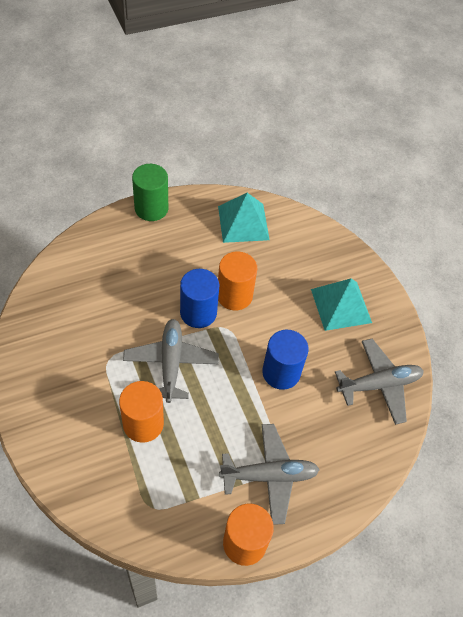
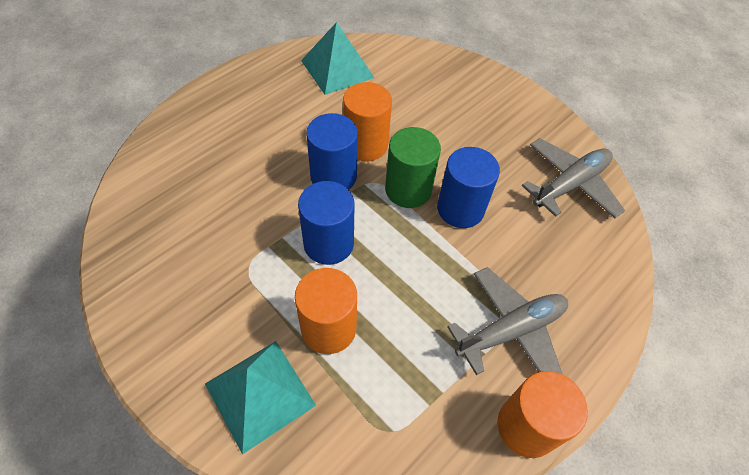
camera: 20 degrees left, 0 degrees up
grey plane [123,319,219,403] -> blue cylinder [298,181,355,265]
green cylinder [132,164,168,221] -> green cylinder moved to [385,127,441,208]
turquoise pyramid [311,279,372,331] -> turquoise pyramid moved to [205,341,316,455]

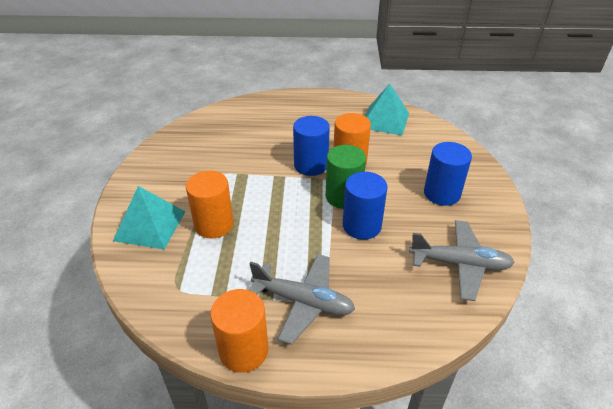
camera: 50 degrees right, 15 degrees down
blue cylinder [298,181,355,265] -> blue cylinder moved to [424,142,472,206]

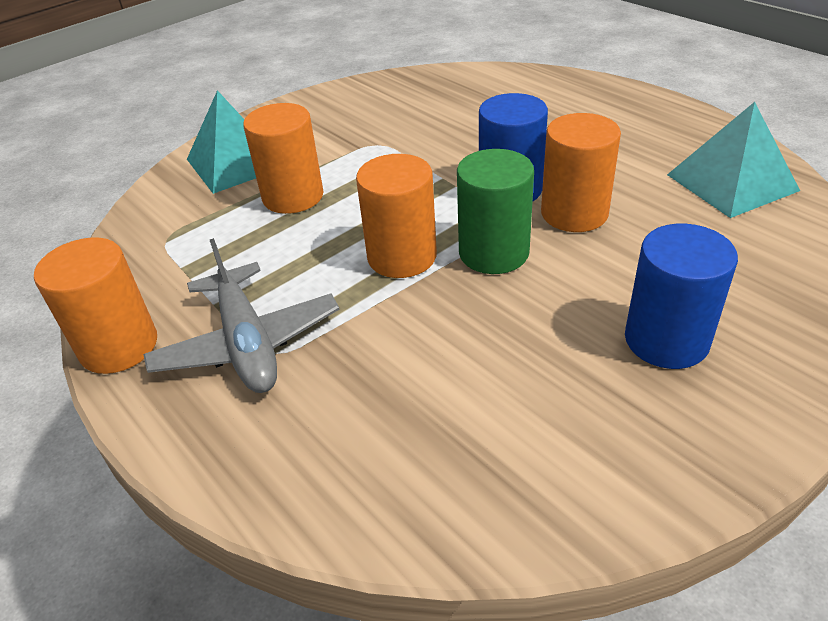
camera: 50 degrees right, 0 degrees up
blue cylinder [343,172,388,240] -> none
grey plane [409,220,515,301] -> none
none -> orange cylinder [356,154,437,278]

